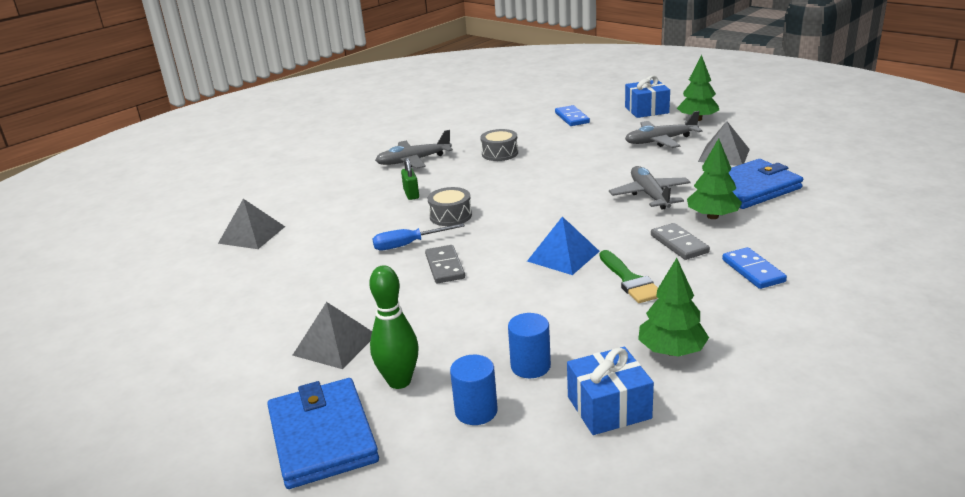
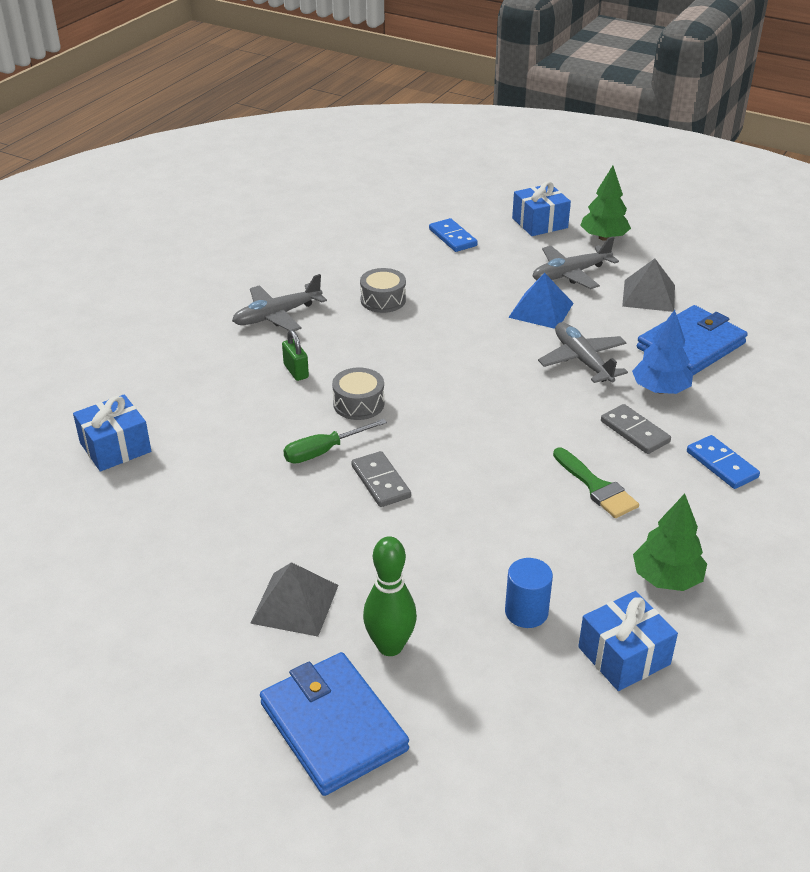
camera: 15 degrees left, 10 degrees up
grey pyramid [218,199,285,249] -> blue gift [73,394,151,472]
blue screwdriver [373,223,465,250] -> green screwdriver [283,419,387,464]
blue cylinder [450,355,497,425] -> none
blue pyramid [527,216,600,275] -> blue pyramid moved to [508,273,574,329]
green tree [687,138,742,219] -> blue tree [632,310,693,394]

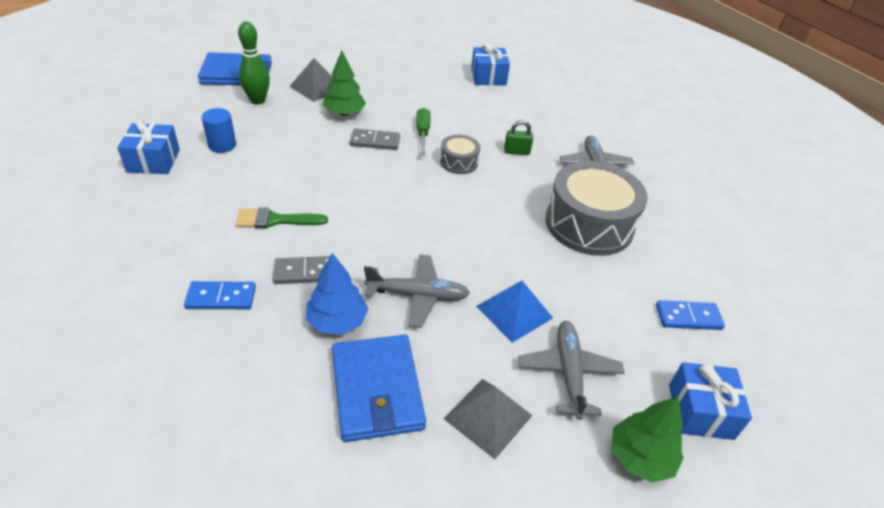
camera: 115 degrees right, 5 degrees up
grey drum [360,268,406,313] -> grey drum [546,161,648,256], size x2.09
green tree [633,494,707,591] -> green tree moved to [323,51,366,116]

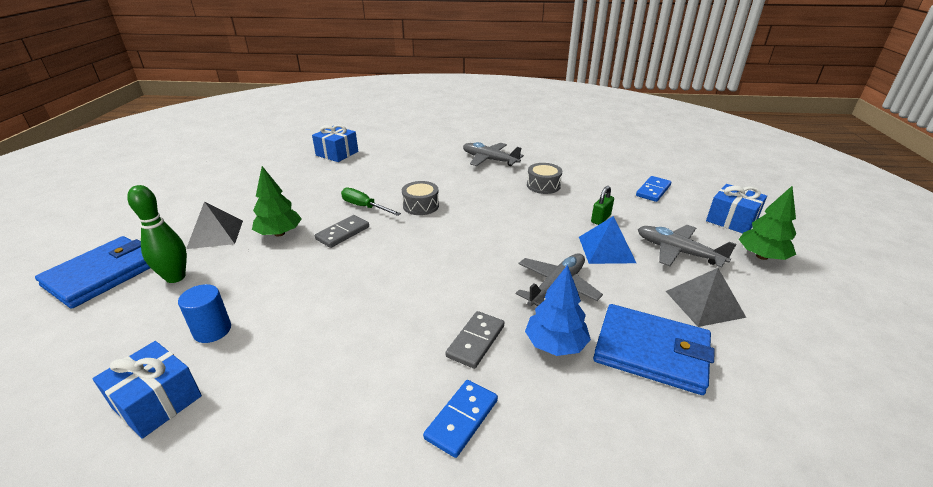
camera: 50 degrees left, 10 degrees down
green brush [236,207,328,229] -> none
green padlock [504,120,533,155] -> green padlock moved to [591,186,614,225]
grey drum [546,161,648,256] -> grey drum [527,163,562,194], size x0.48

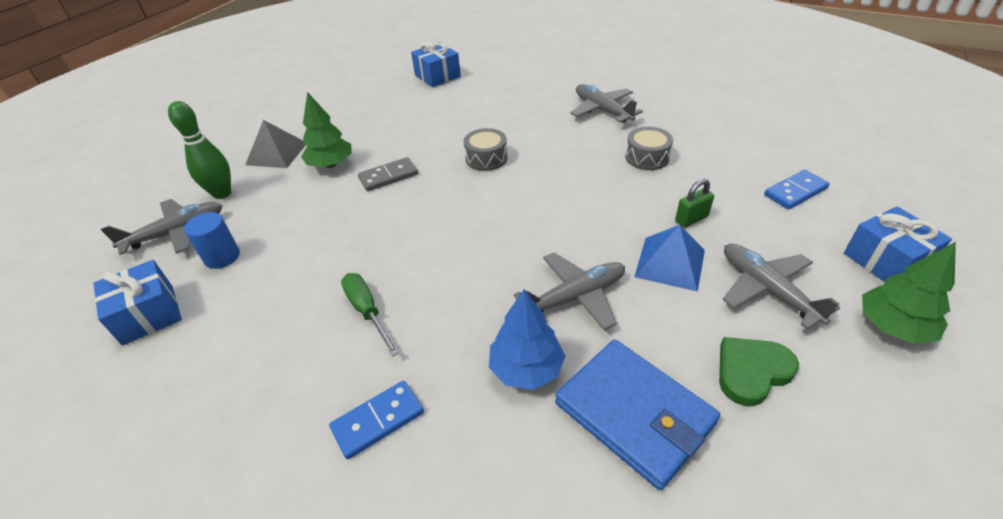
camera: 25 degrees right, 10 degrees up
blue wallet [35,236,150,309] -> none
green screwdriver [341,188,401,216] -> green screwdriver moved to [341,273,399,357]
grey domino [445,311,504,369] -> none
grey pyramid [666,268,746,327] -> green heart [719,337,799,406]
none -> grey plane [101,199,223,255]

